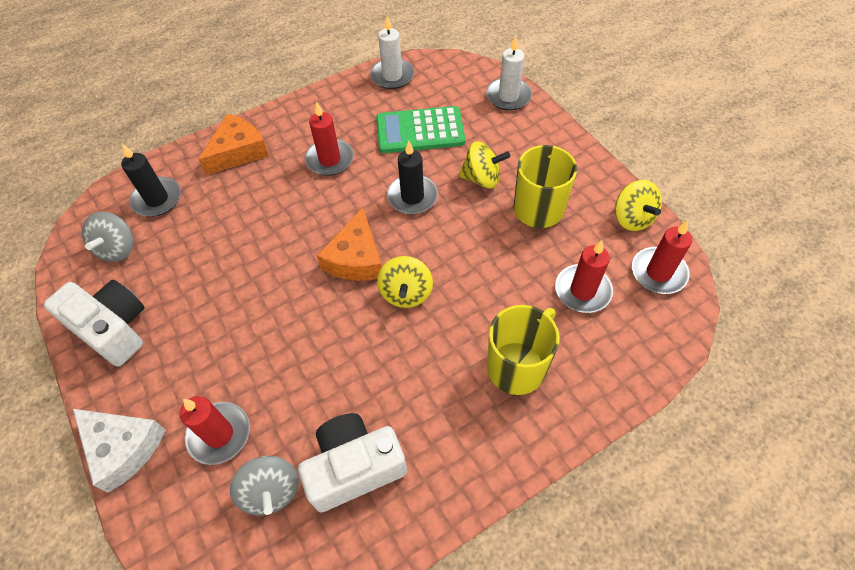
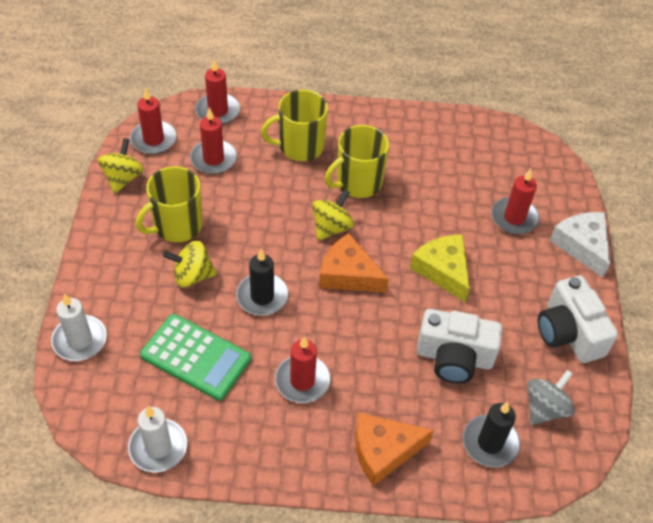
camera: 150 degrees left, 5 degrees down
grey spinning top [230,456,299,515] -> none
white camera [298,413,407,512] -> white camera moved to [417,309,502,384]
orange cheese [317,207,382,281] -> orange cheese turned 105 degrees counterclockwise [319,233,389,293]
yellow spinning top [458,141,510,189] -> yellow spinning top turned 45 degrees counterclockwise [163,241,217,288]
none -> red candle [195,59,240,125]
none -> yellow mug [325,125,389,198]
none -> yellow cheese [410,234,470,302]

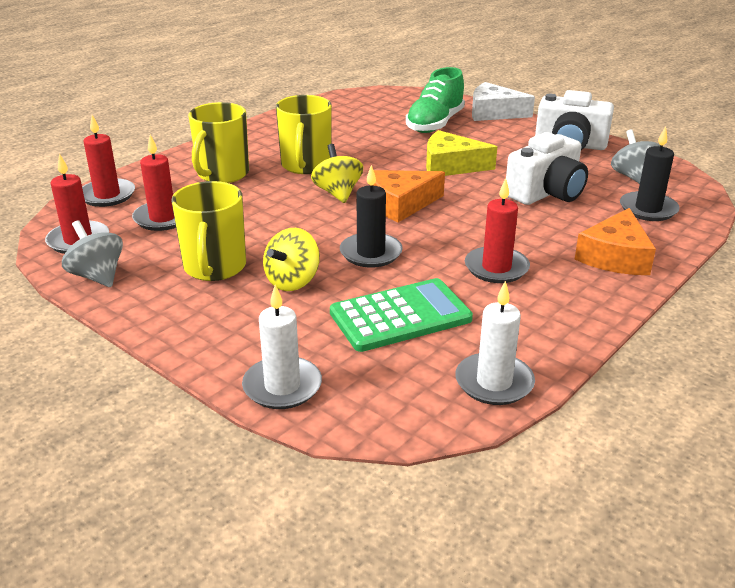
camera: 50 degrees left, 20 degrees down
yellow spinning top [98,138,144,194] -> grey spinning top [62,220,123,287]
red candle [492,169,540,234] -> green shoe [406,67,465,133]

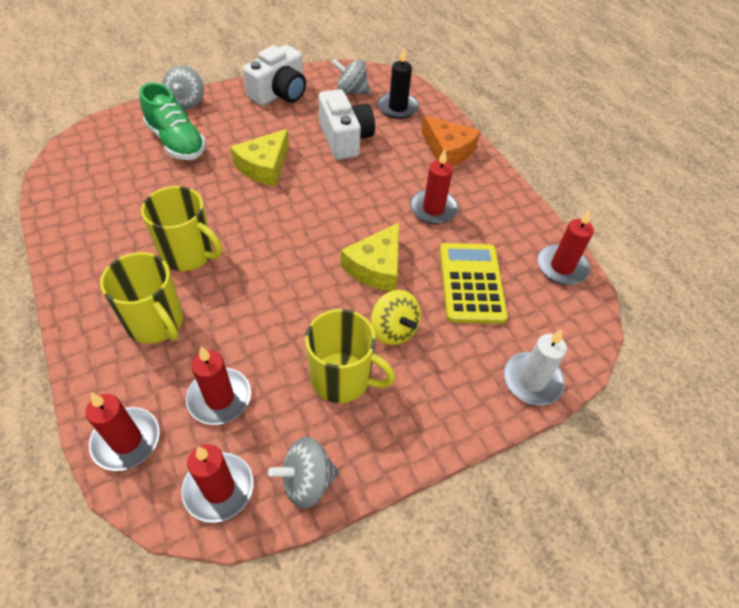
camera: 70 degrees left, 20 degrees up
yellow spinning top [311,144,363,203] -> none
green calculator [330,278,473,352] -> yellow calculator [440,243,508,324]
black candle [340,165,403,268] -> yellow cheese [341,223,399,291]
orange cheese [373,170,445,223] -> none
white candle [455,281,535,405] -> red candle [537,209,594,285]
white cheese [472,82,535,121] -> grey spinning top [162,65,204,110]

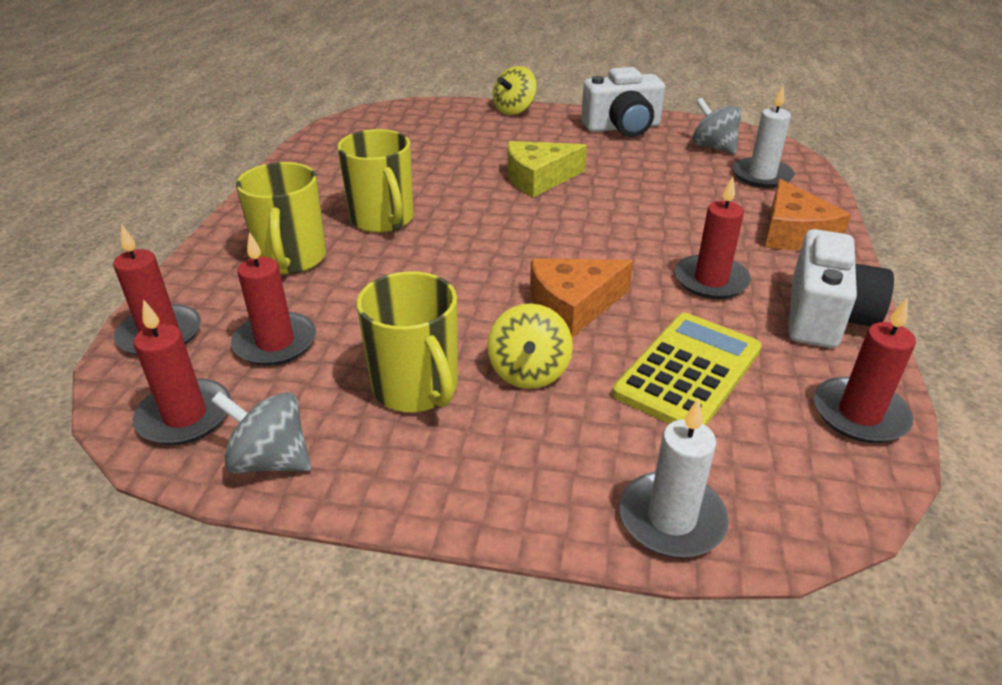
camera: 40 degrees right, 15 degrees down
green shoe [139,82,206,160] -> none
grey spinning top [162,65,204,110] -> yellow spinning top [493,66,537,115]
white camera [318,89,375,160] -> white camera moved to [789,229,894,348]
yellow cheese [341,223,399,291] -> orange cheese [530,258,633,337]
black candle [378,48,419,119] -> white candle [733,86,795,188]

